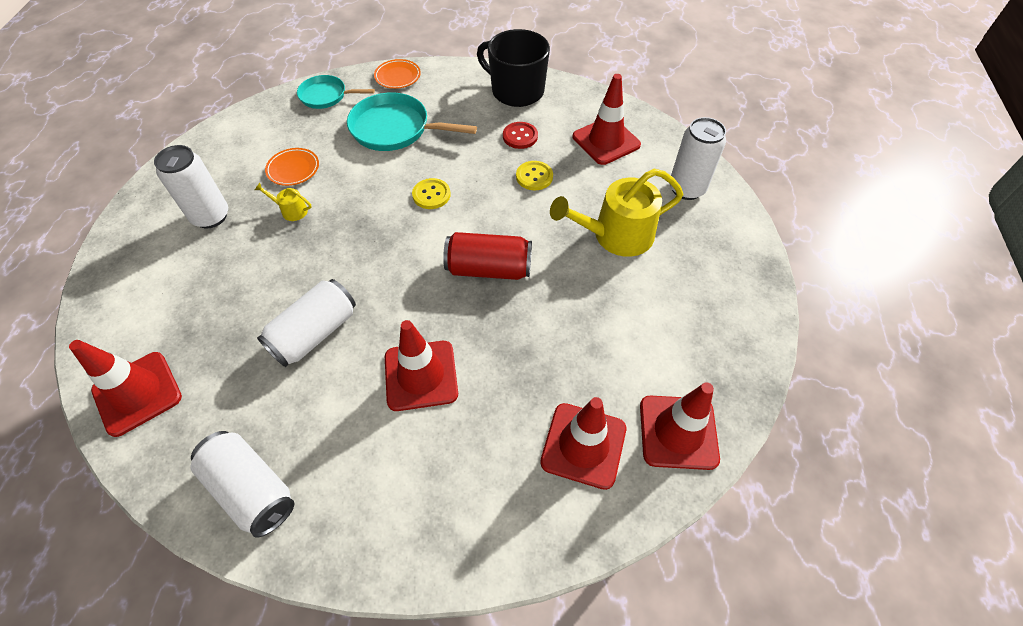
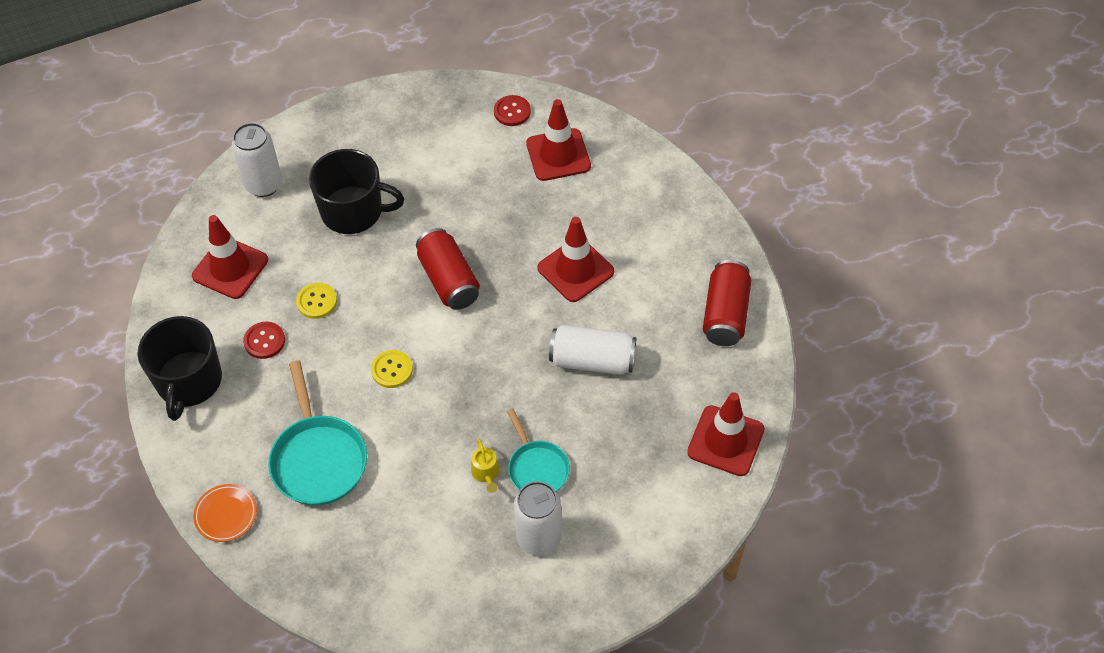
camera: 120 degrees left, 0 degrees up
white can [190,431,295,538] -> red can [703,260,752,346]
orange plate [265,148,319,186] -> none
turquoise pan [297,75,375,109] -> turquoise pan moved to [507,408,570,492]
yellow watering can [550,169,683,257] -> black mug [309,149,405,234]
red traffic cone [640,382,720,470] -> red button [494,95,531,126]

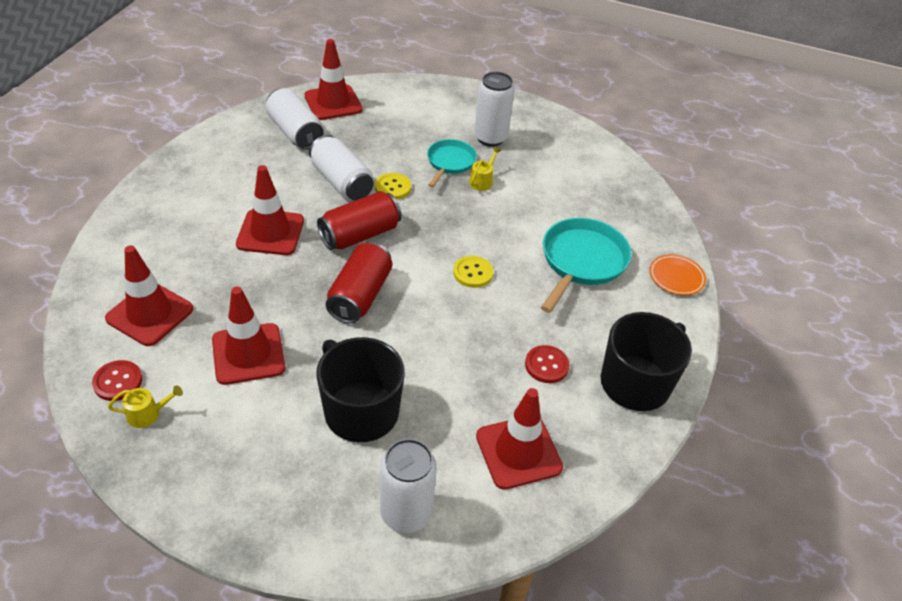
camera: 140 degrees left, 10 degrees down
yellow button [296,283,337,319] -> yellow button moved to [375,173,411,200]
red can [703,260,752,346] -> red can moved to [317,191,401,250]
none -> yellow watering can [108,385,183,428]
none -> red traffic cone [212,286,285,385]
none -> white can [266,88,324,150]

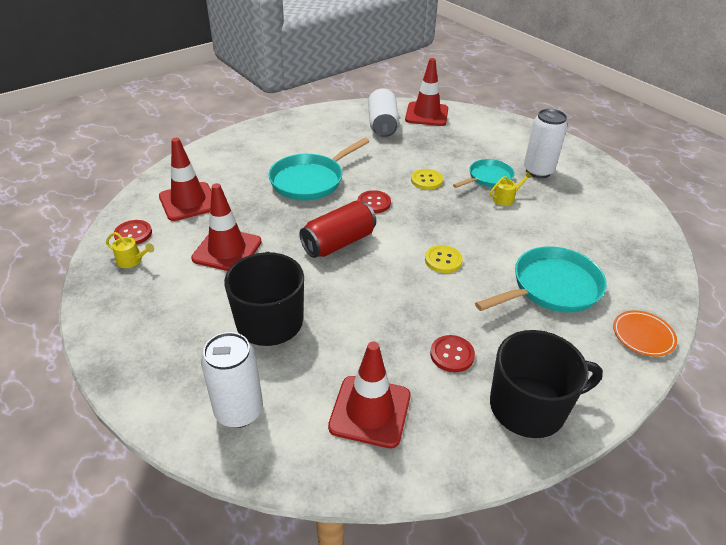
camera: 35 degrees right, 5 degrees down
red traffic cone [236,165,304,255] -> turquoise pan [268,138,370,200]
white can [309,135,373,201] -> none
red can [317,191,401,250] -> red button [357,190,391,213]

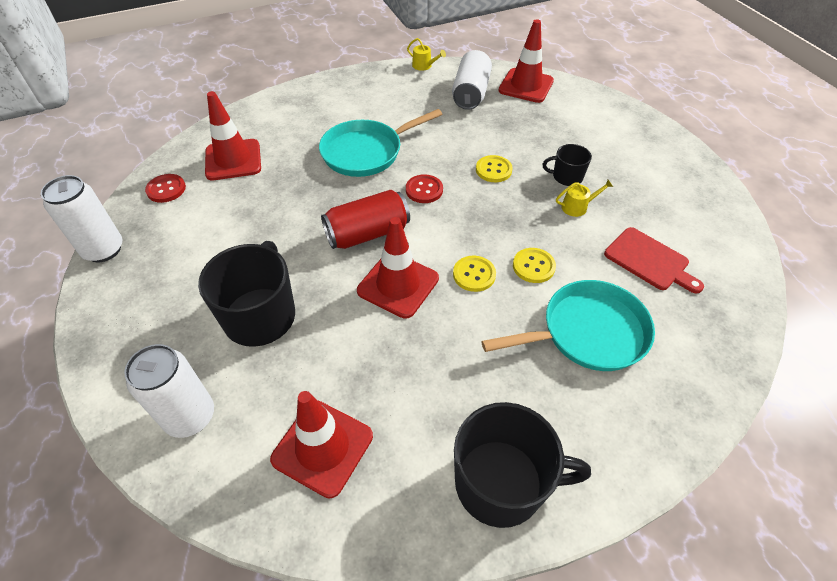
camera: 15 degrees right, 10 degrees up
yellow watering can [106,232,154,268] -> yellow watering can moved to [407,38,446,71]
red traffic cone [191,183,262,271] -> red traffic cone moved to [357,217,439,319]
red button [430,335,475,372] -> none
turquoise pan [453,159,515,188] -> black mug [543,144,592,186]
white can [524,109,568,178] -> white can moved to [41,175,122,263]
orange plate [613,310,677,357] -> none
none -> yellow button [513,248,556,283]
none -> red cutting board [604,227,704,294]

